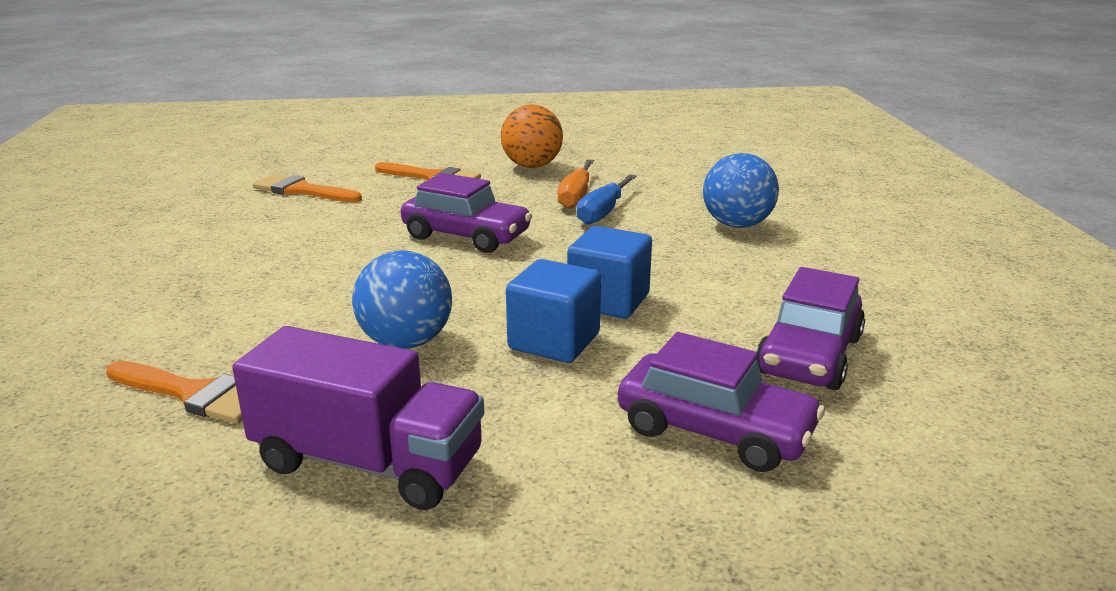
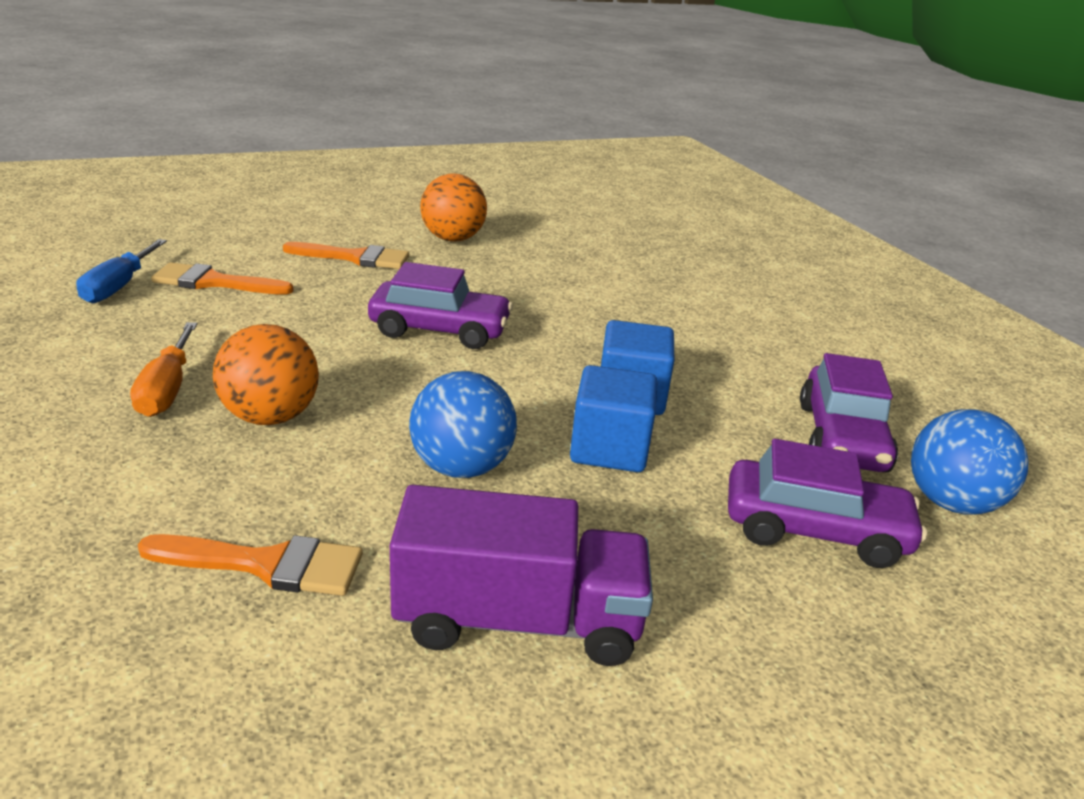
camera: 20 degrees left, 5 degrees up
orange screwdriver [558,160,594,209] -> orange screwdriver moved to [130,322,198,417]
blue screwdriver [577,174,637,225] -> blue screwdriver moved to [76,239,167,303]
blue ball [703,153,779,228] -> blue ball moved to [911,409,1029,514]
none -> orange ball [213,324,319,425]

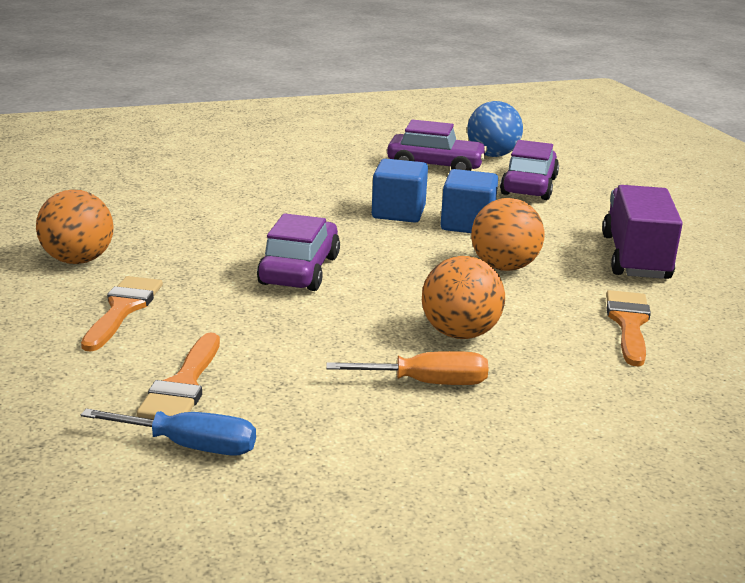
camera: 85 degrees left, 5 degrees down
blue ball [409,371,517,478] -> orange ball [471,198,544,271]

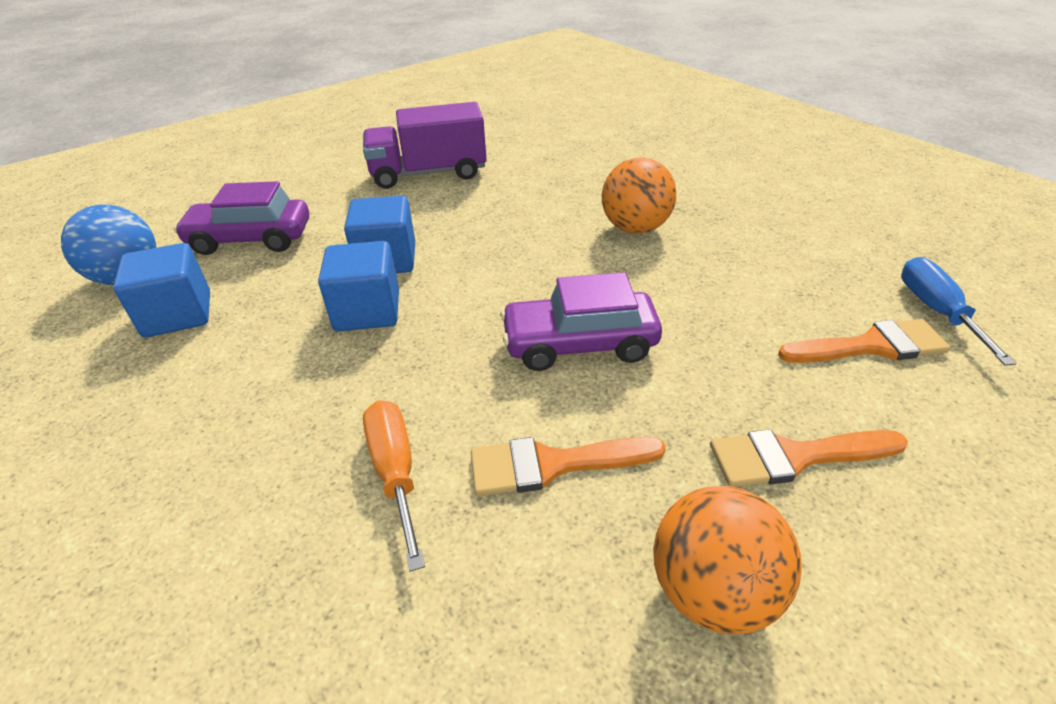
camera: 105 degrees left, 15 degrees up
orange screwdriver [326,351,488,385] -> orange screwdriver moved to [363,400,425,572]
purple car [387,119,487,171] -> blue cube [113,243,210,337]
orange ball [471,198,544,271] -> none
orange brush [606,290,651,366] -> orange brush moved to [471,437,666,496]

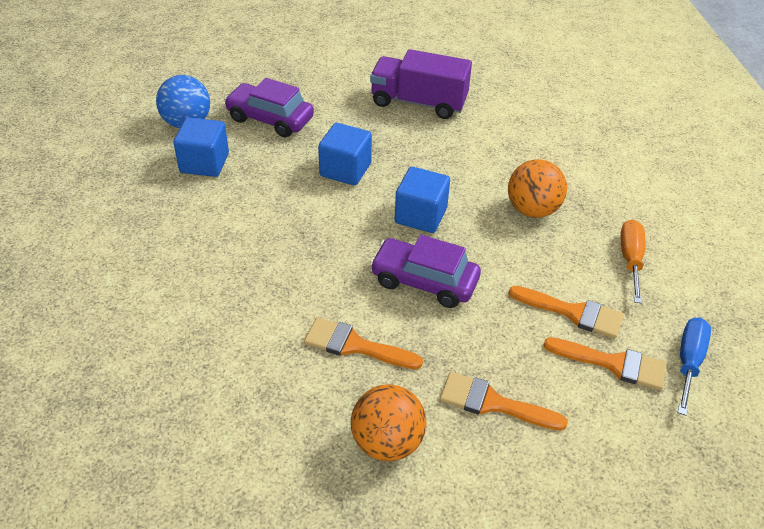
camera: 25 degrees right, 5 degrees up
blue cube [318,241,399,331] -> blue cube moved to [395,167,450,233]
orange screwdriver [363,400,425,572] -> orange screwdriver moved to [620,219,646,303]
none -> orange brush [509,286,624,338]

